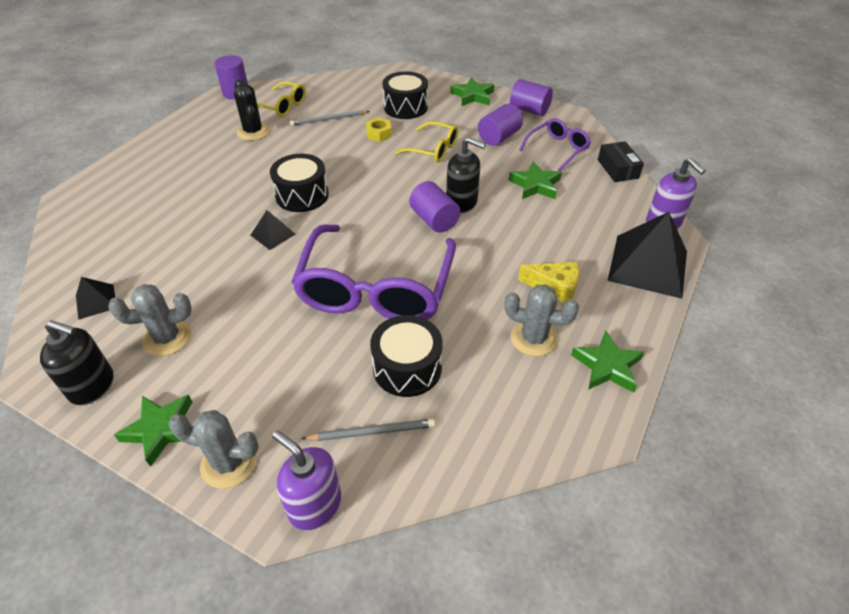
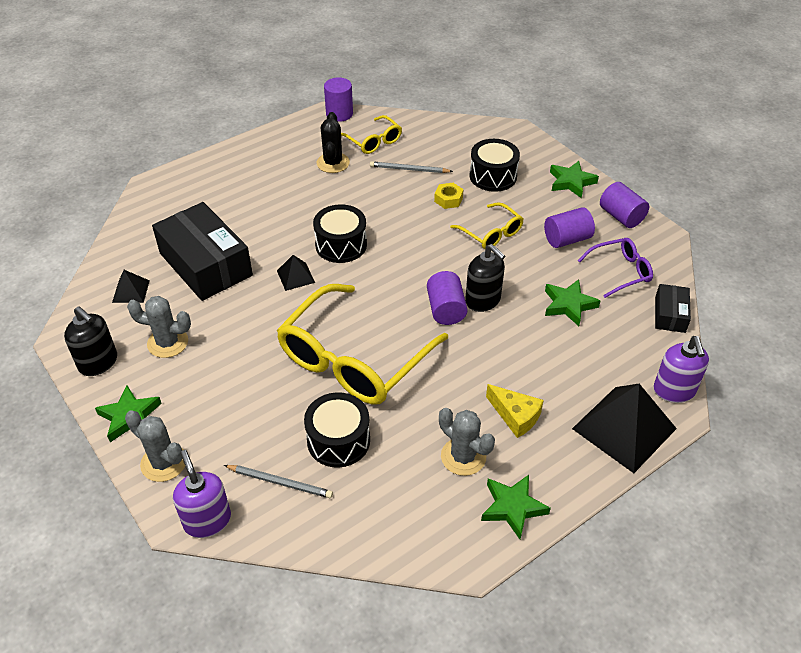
camera: 25 degrees right, 0 degrees up
purple glasses [291,225,456,320] -> yellow glasses [277,284,448,405]
none -> black box [152,202,253,301]

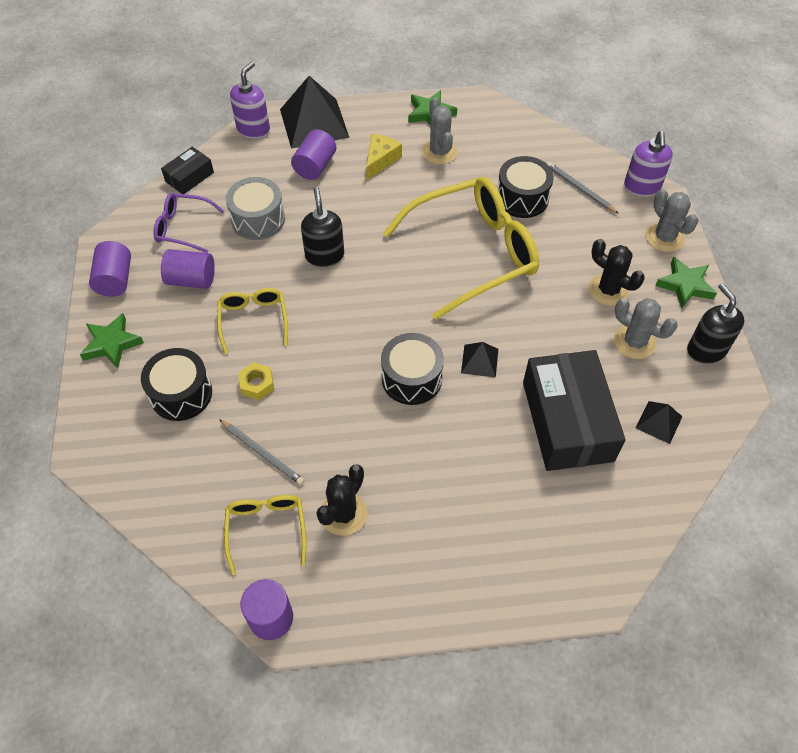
camera: 150 degrees left, 10 degrees up
purple cylinder [427,271,468,325] -> purple cylinder moved to [291,129,336,180]
yellow cheese [486,384,544,438] -> yellow cheese turned 45 degrees clockwise [366,134,402,180]
green star [545,279,601,326] -> grey drum [226,177,285,240]
none -> black cactus [589,239,645,306]

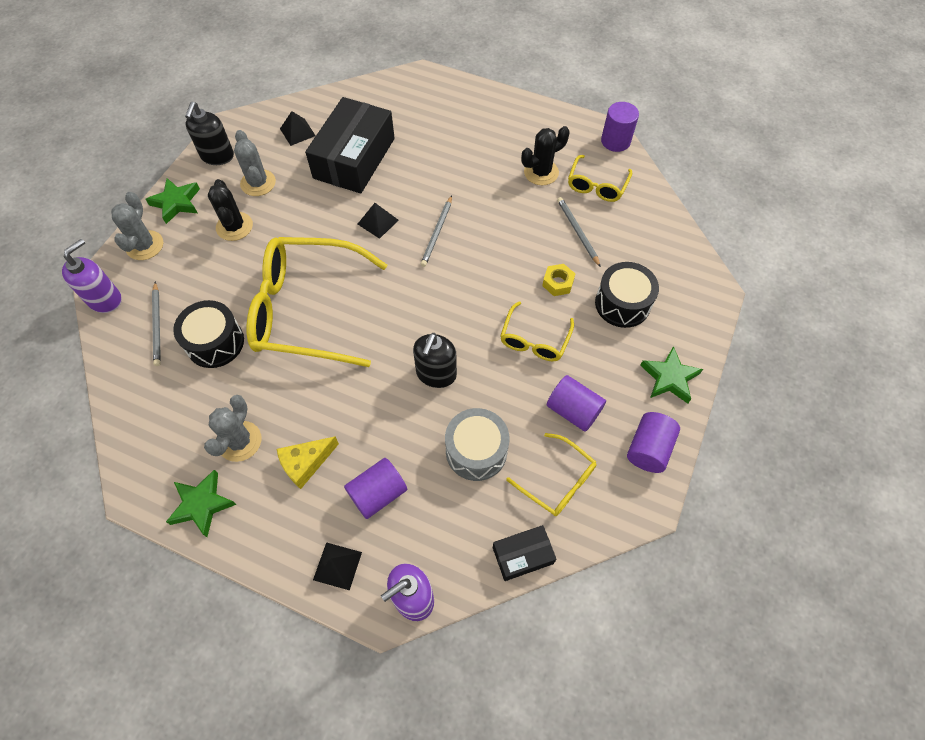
camera: 150 degrees left, 5 degrees up
purple glasses [153,193,224,253] -> yellow glasses [506,433,597,516]
black pyramid [280,76,349,149] -> black pyramid [313,542,362,591], size x0.48
black drum [381,333,444,405] -> grey pencil [421,195,452,267]

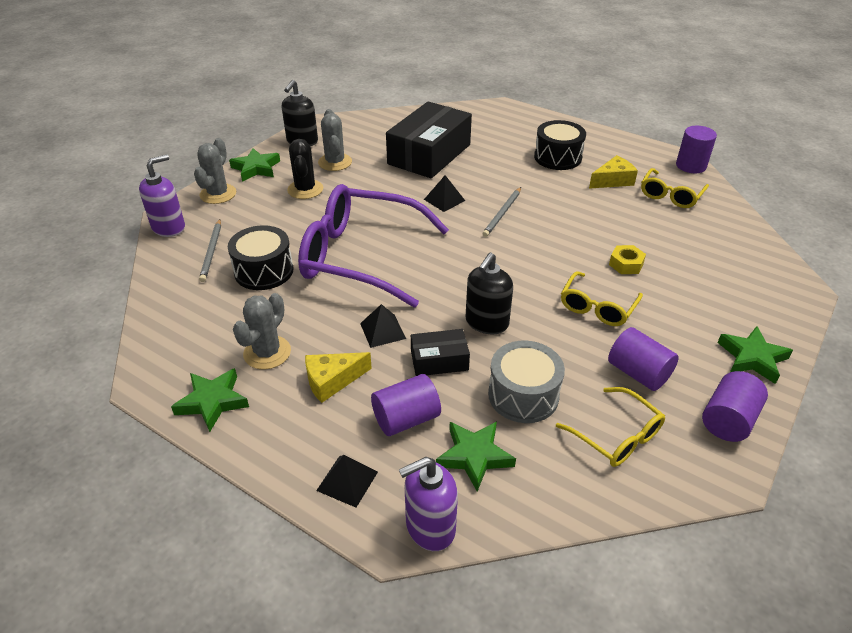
camera: 10 degrees right, 20 degrees down
yellow glasses [247,237,387,367] -> purple glasses [298,184,449,308]
black pyramid [280,111,316,146] -> black pyramid moved to [360,304,406,348]
black box [493,525,556,581] -> black box moved to [411,329,470,376]
black cactus [521,126,570,185] -> yellow cheese [589,155,638,189]
grey pencil [557,197,601,267] -> none
black drum [595,262,659,328] -> black drum moved to [534,120,586,170]
none -> green star [436,421,516,491]

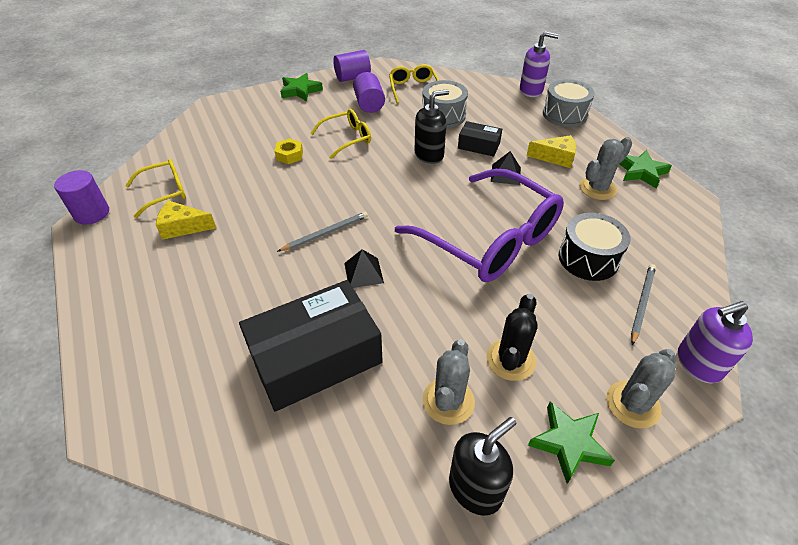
camera: 150 degrees left, 5 degrees up
black pyramid [316,455,378,508] -> grey drum [543,79,595,127]
purple cylinder [371,374,441,436] -> none
green star [436,421,516,491] -> none
black drum [534,120,586,170] -> none

